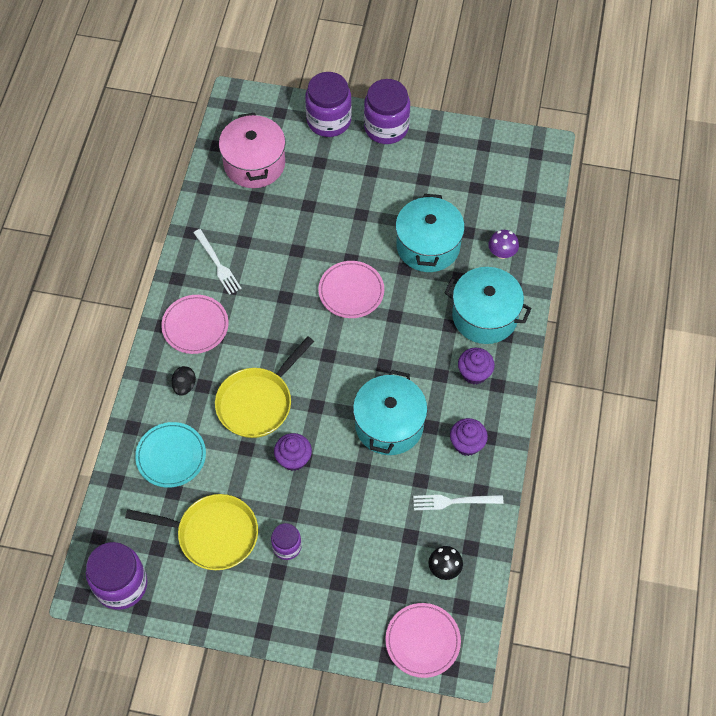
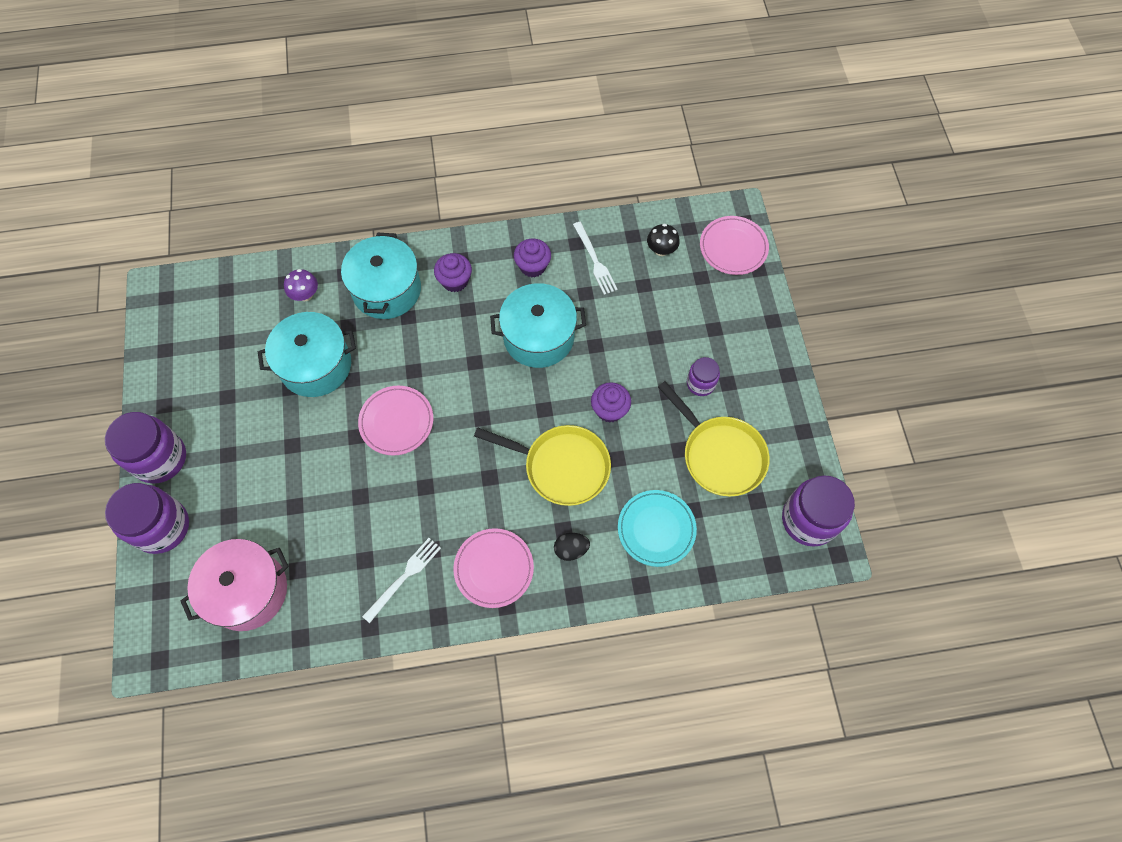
camera: 110 degrees left, 5 degrees up
yellow pan [125,494,258,570] -> yellow pan turned 150 degrees clockwise [658,381,770,497]

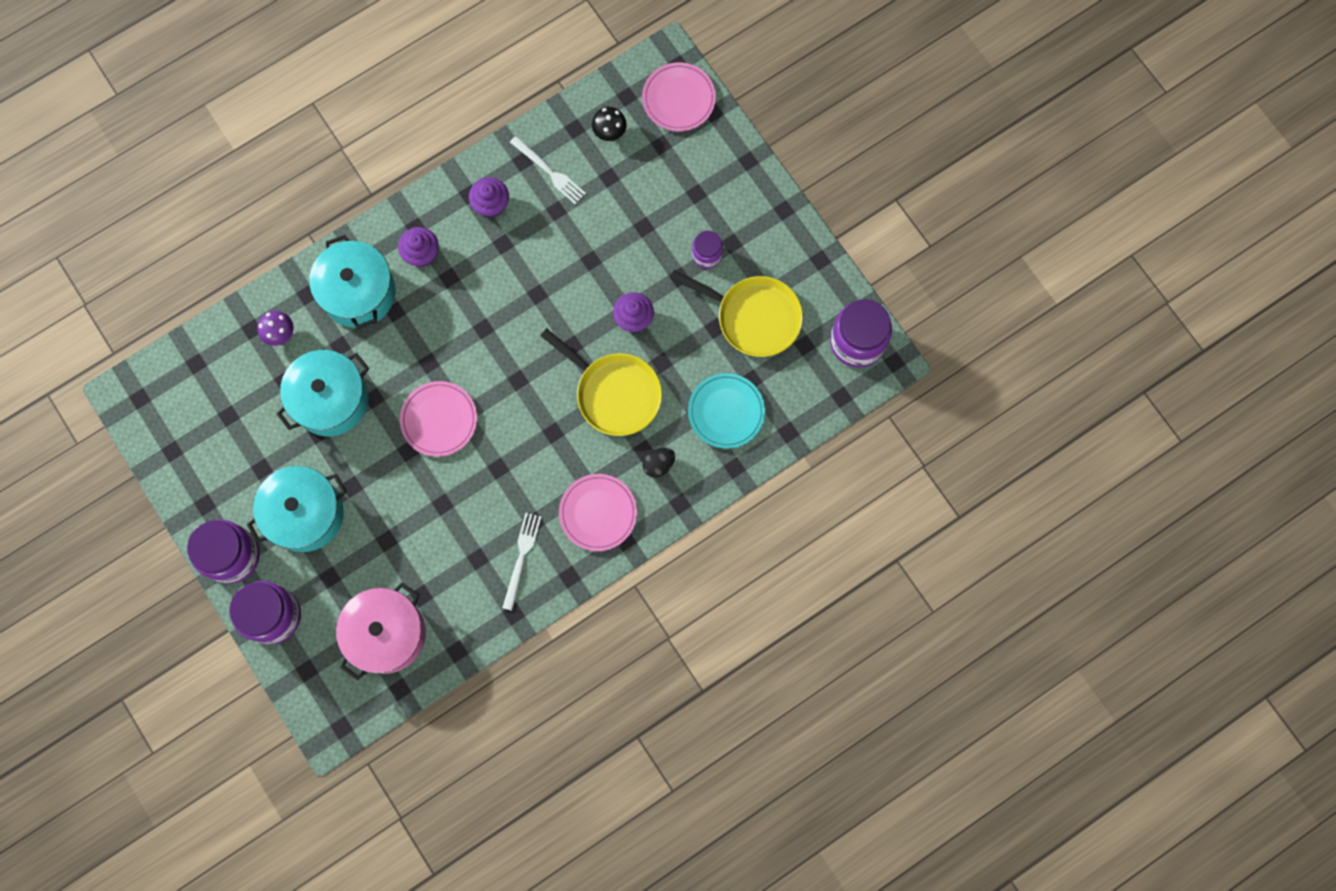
camera: 25 degrees left, 10 degrees up
yellow pan [474,425,611,506] -> yellow pan turned 45 degrees clockwise [540,328,662,436]
turquoise pot [490,283,586,368] -> turquoise pot moved to [247,466,347,552]

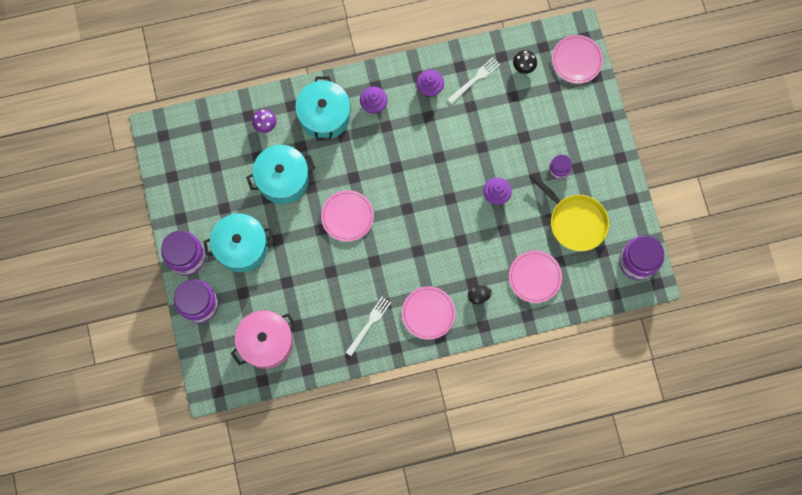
camera: 20 degrees right, 0 degrees up
white fork [510,136,586,204] -> white fork turned 105 degrees counterclockwise [448,57,500,104]
yellow pan [540,328,662,436] -> none
turquoise plate [688,373,765,449] -> pink plate [509,250,562,303]

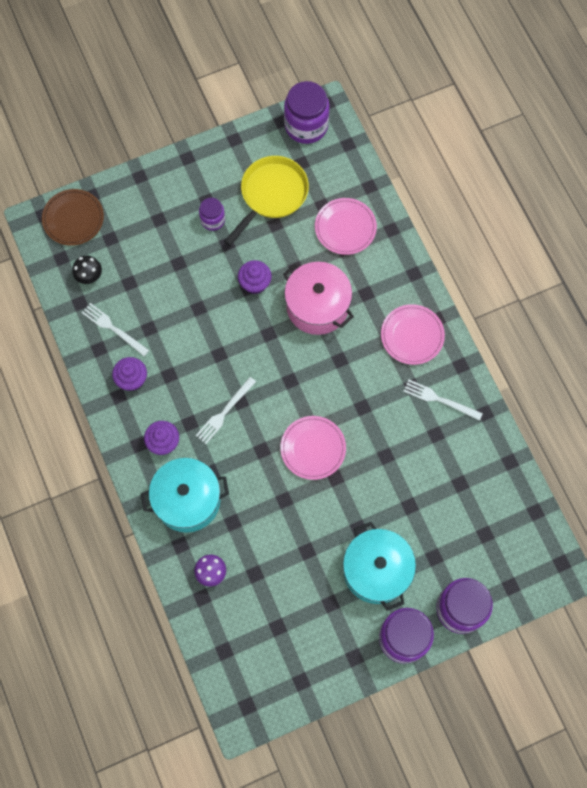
camera: 100 degrees left, 5 degrees down
pink pot [231,310,296,369] -> pink pot moved to [283,262,354,335]
turquoise pot [246,145,315,204] -> none
black egg [468,285,492,304] -> none
pink plate [552,35,603,84] -> brown plate [42,189,104,246]
none -> white fork [196,377,256,444]

